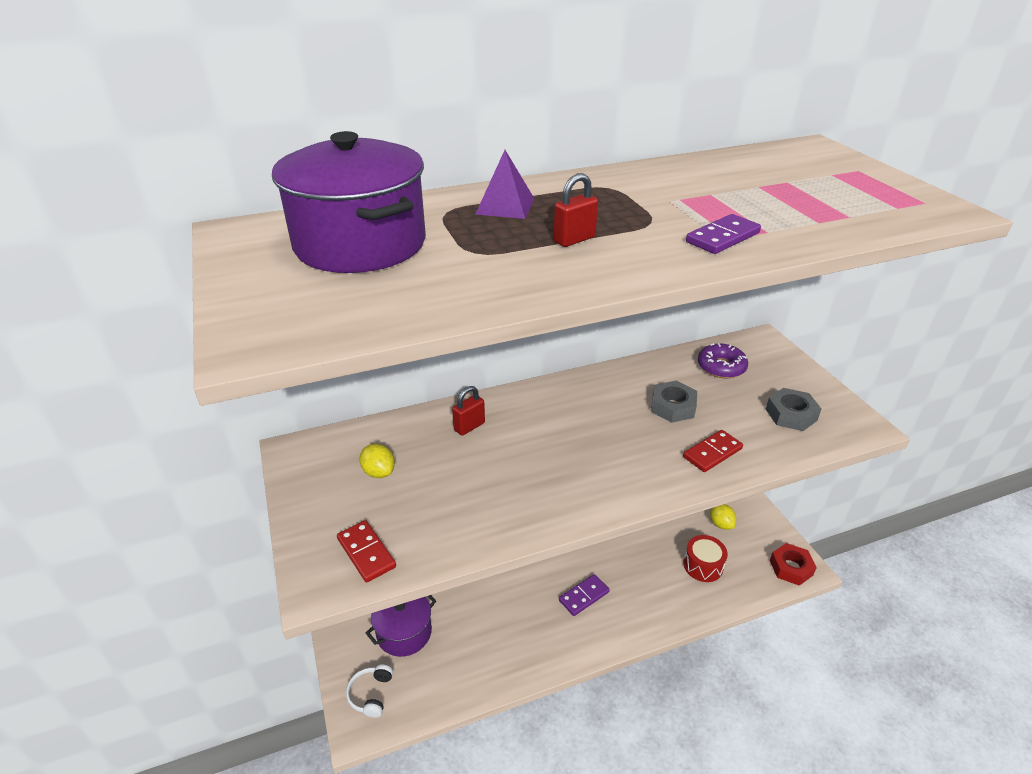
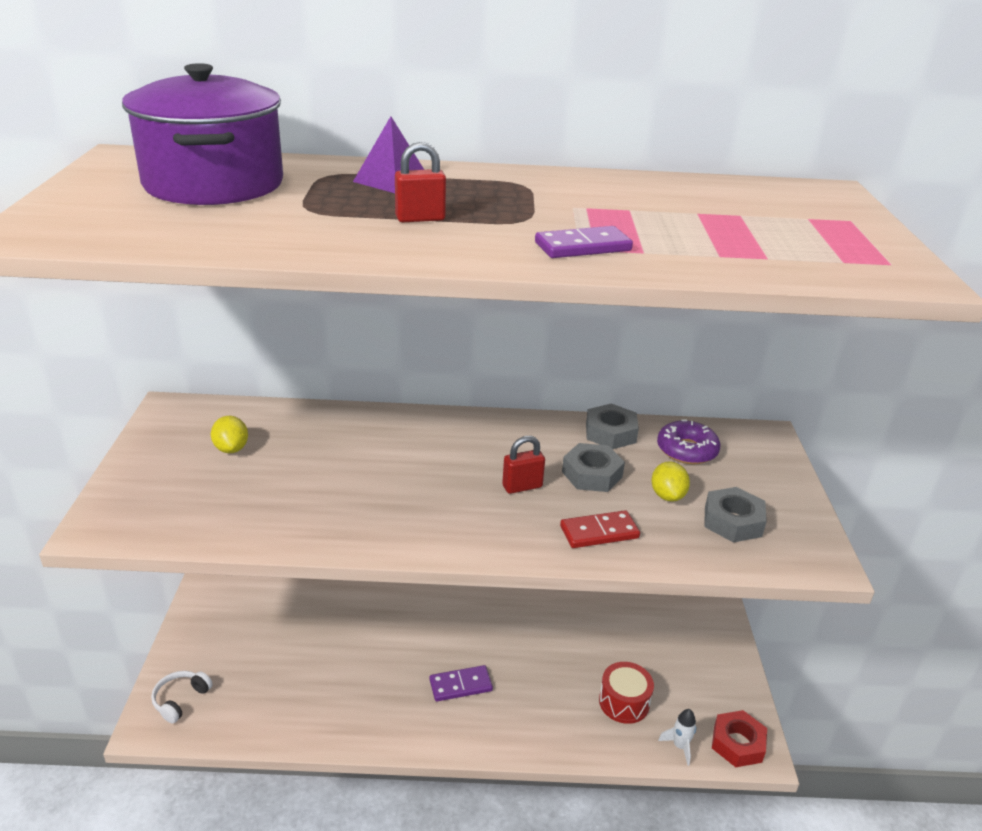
camera: 20 degrees right, 5 degrees down
red domino [337,520,396,583] -> none
purple pot [366,595,436,657] -> none
red padlock [452,386,485,436] -> red padlock moved to [502,436,545,494]
yellow lemon [710,504,736,530] -> yellow lemon moved to [651,461,690,502]
none -> grey nut [586,403,639,449]
none -> white rocket [658,709,696,766]

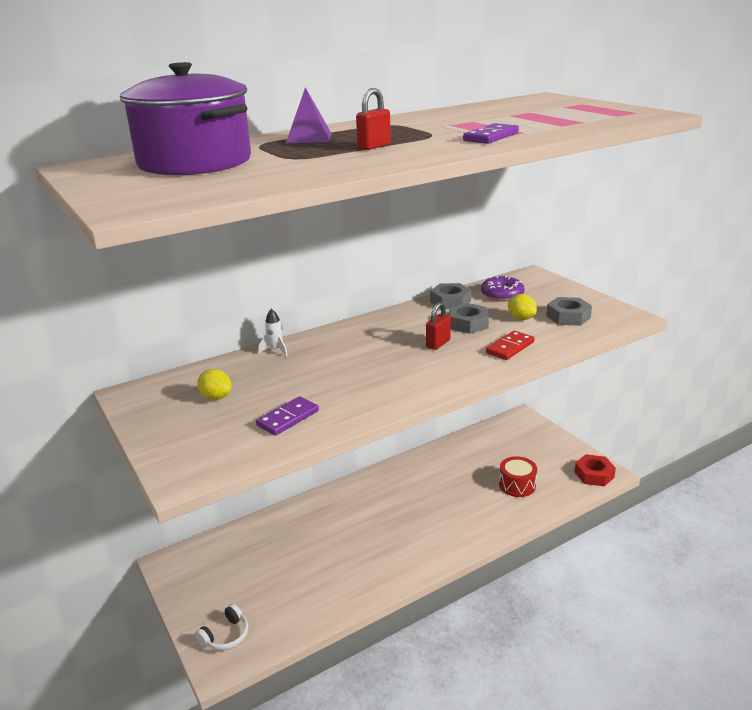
camera: 30 degrees left, 5 degrees down
white headphones [151,671,213,724] -> white headphones turned 135 degrees counterclockwise [195,604,248,650]
purple domino [430,665,493,701] -> purple domino moved to [256,396,319,436]
white rocket [658,709,696,766] -> white rocket moved to [258,309,288,357]

